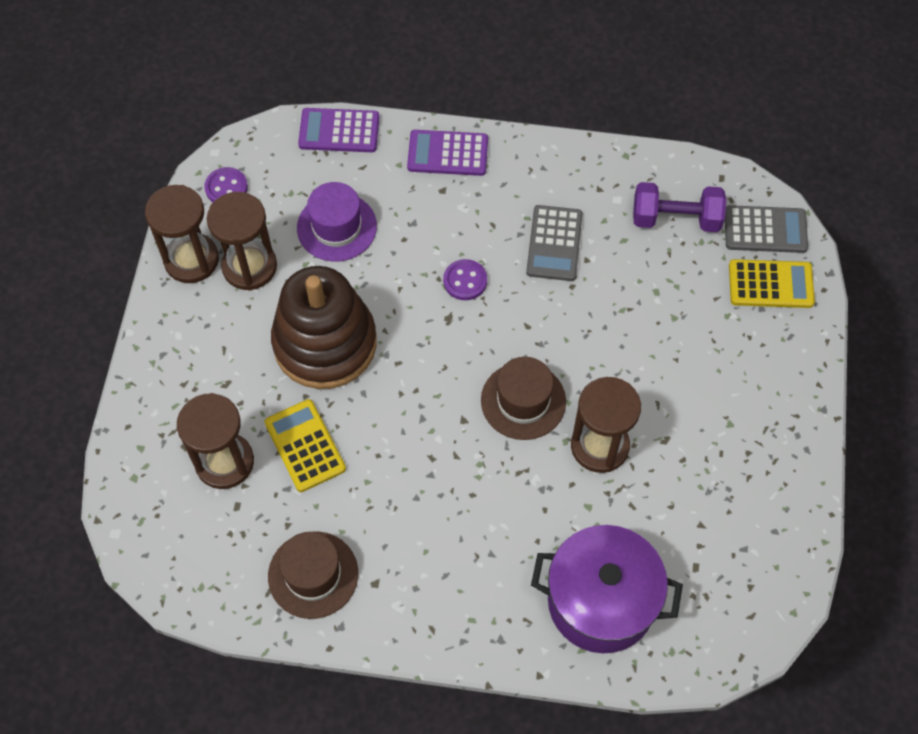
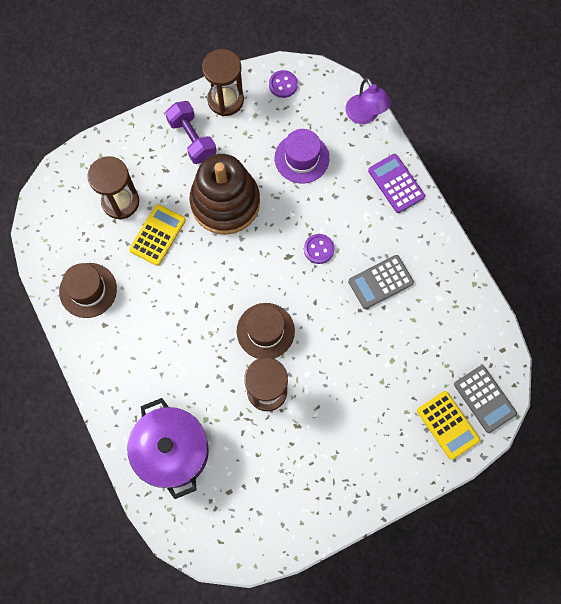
camera: 55 degrees right, 10 degrees up
brown hourglass [207,192,277,291] -> none
purple calculator [298,108,379,152] -> purple lamp [345,78,391,124]
purple dumbbell [633,182,726,232] -> purple dumbbell moved to [165,101,216,164]

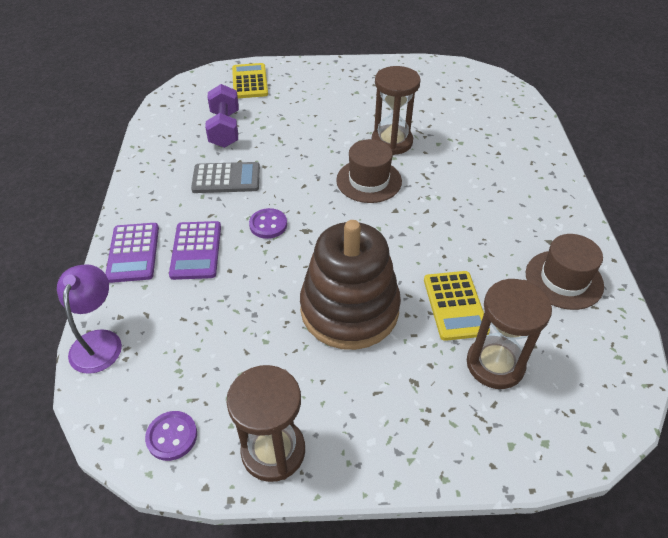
camera: 155 degrees left, 25 degrees down
purple pot [127,398,209,499] -> none
yellow calculator [129,204,186,266] -> yellow calculator turned 60 degrees counterclockwise [424,271,490,341]
purple dumbbell [165,101,216,164] -> purple dumbbell moved to [205,84,239,148]
purple hat [275,129,329,184] -> none
grey calculator [454,365,517,433] -> none
none -> purple calculator [169,221,221,280]

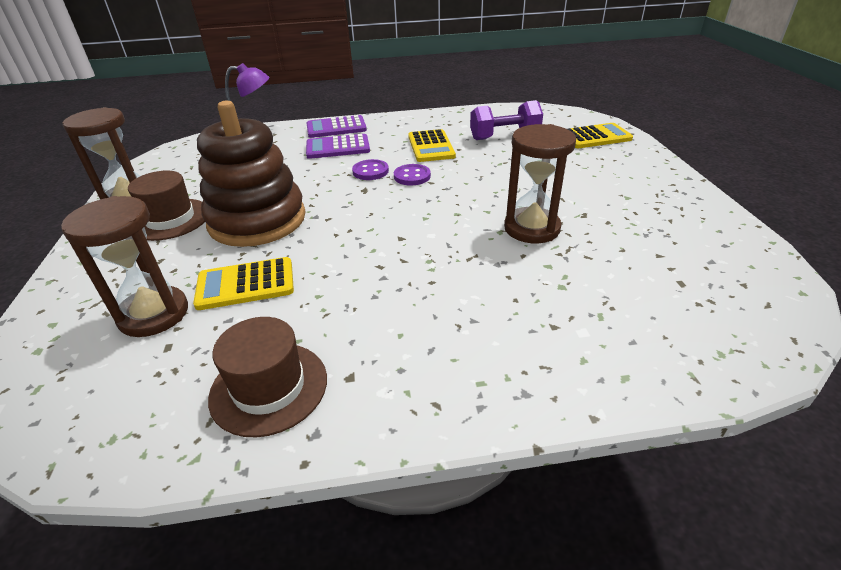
camera: 85 degrees right, 10 degrees down
purple button [145,411,197,461] -> purple button moved to [394,164,431,185]
grey calculator [191,162,260,193] -> yellow calculator [408,129,456,162]
brown hat [336,139,402,203] -> brown hat moved to [128,171,205,241]

